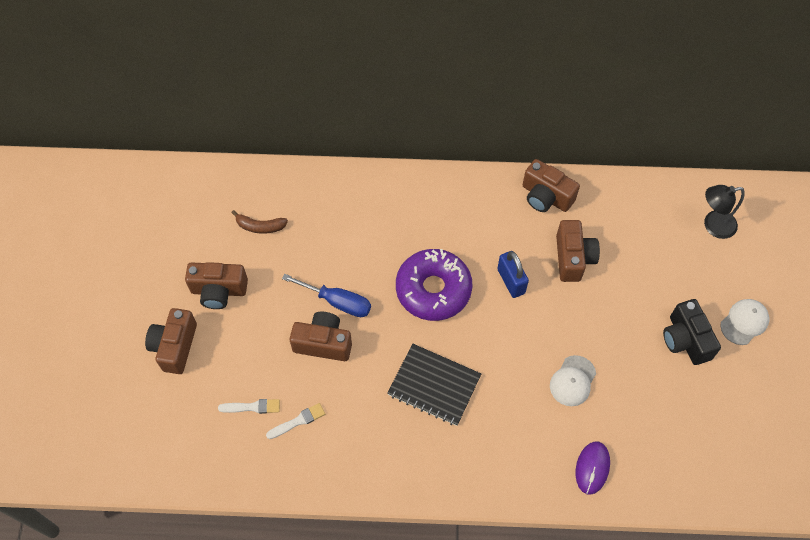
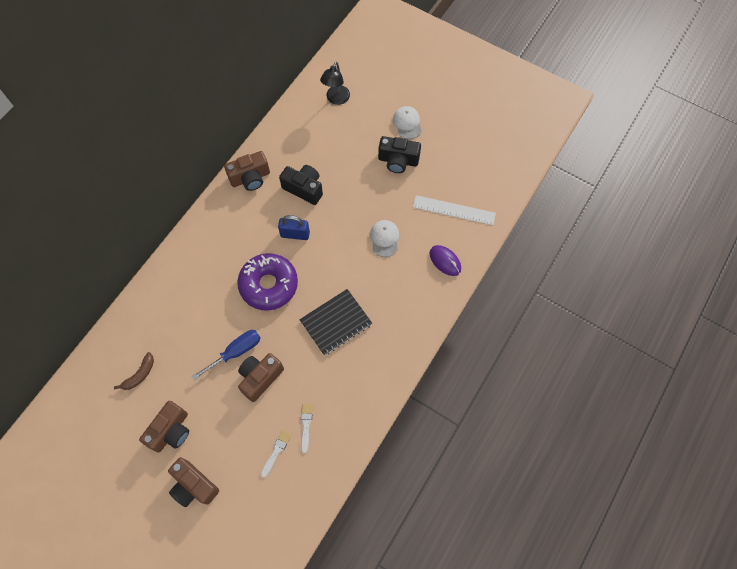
camera: 60 degrees left, 5 degrees up
white cap [550,355,596,406] -> white cap turned 150 degrees counterclockwise [370,220,399,257]
brown camera [556,220,600,282] -> black camera [279,165,323,205]
none -> white ruler [413,195,496,225]

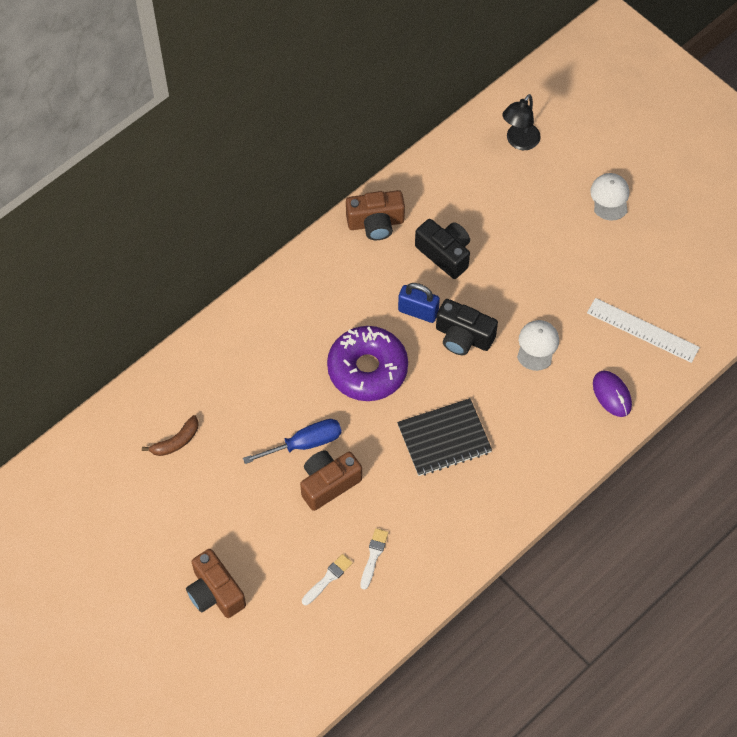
camera: 15 degrees right, 5 degrees down
brown camera [139,401,189,453] -> none
black camera [378,136,421,173] -> black camera moved to [436,299,498,355]

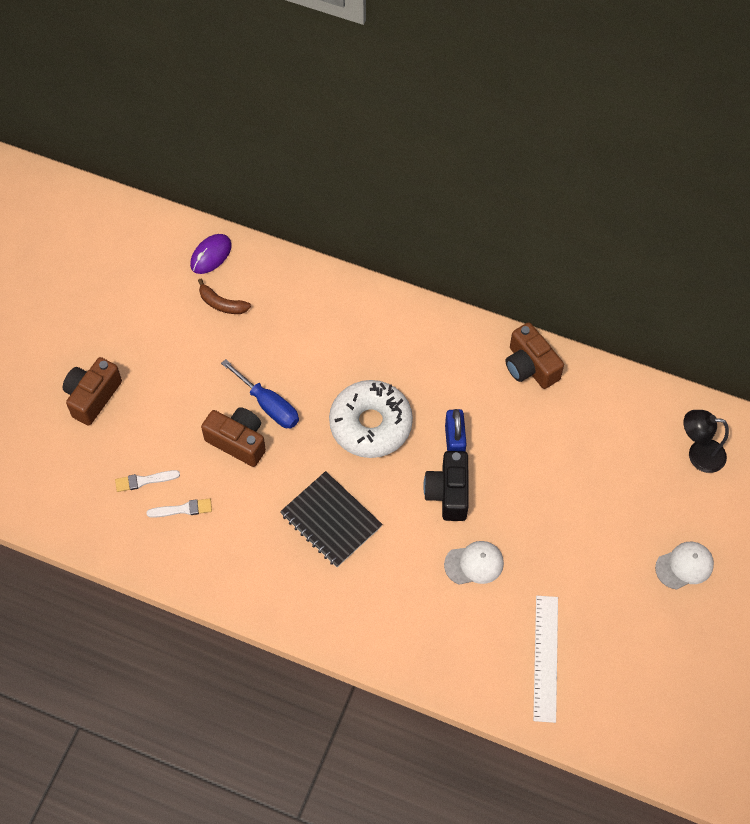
camera: 65 degrees right, 0 degrees up
white brush [302,554,353,605] -> white brush turned 150 degrees clockwise [115,470,180,492]
purple donut [327,326,408,401] -> white donut [329,380,413,458]
black camera [415,219,470,279] -> none
purple mouse [593,370,632,417] -> purple mouse moved to [190,234,232,274]

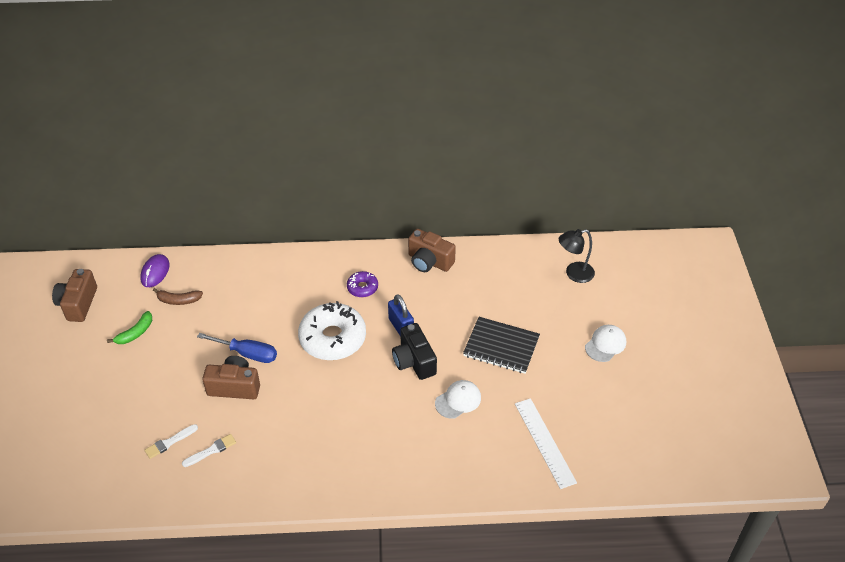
camera: 25 degrees left, 15 degrees down
brown camera [63,357,122,426] -> brown camera moved to [52,269,97,322]
black notebook [280,471,383,567] -> black notebook moved to [463,317,540,374]
none -> green banana [107,311,152,344]
none -> purple donut [347,271,378,297]

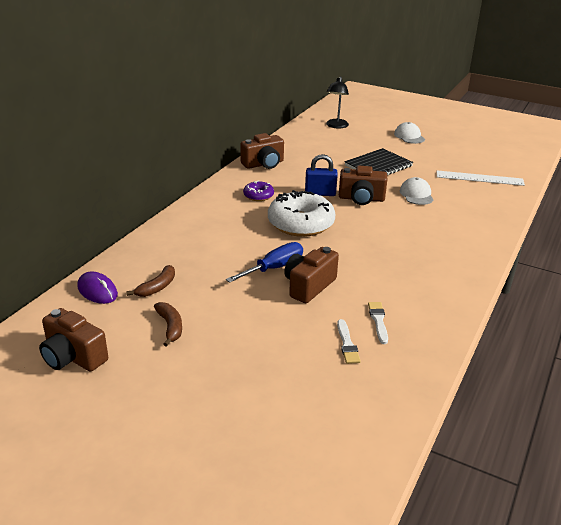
camera: 60 degrees left, 15 degrees down
green banana [107,311,152,344] -> brown banana [154,302,182,347]
black camera [392,323,437,380] -> brown camera [339,166,387,205]

